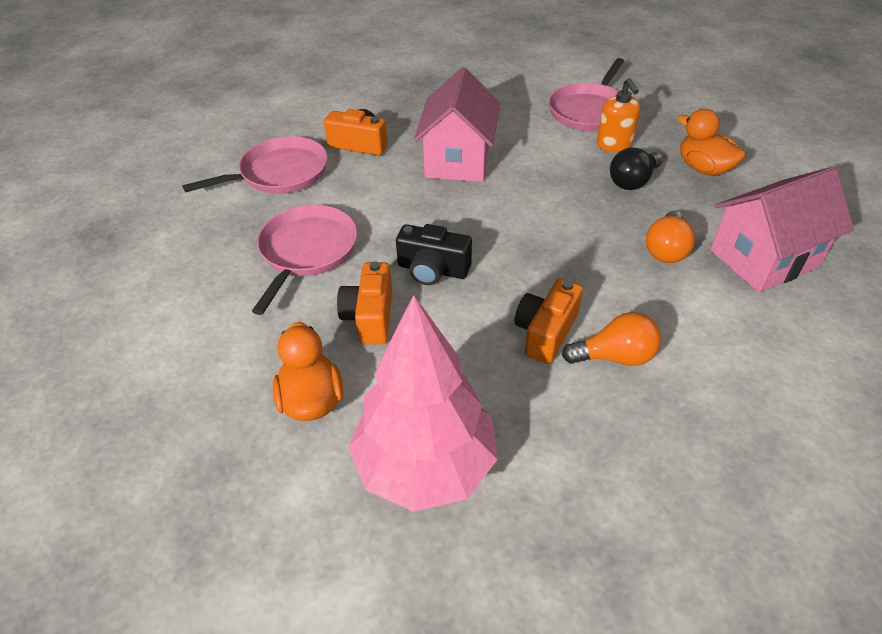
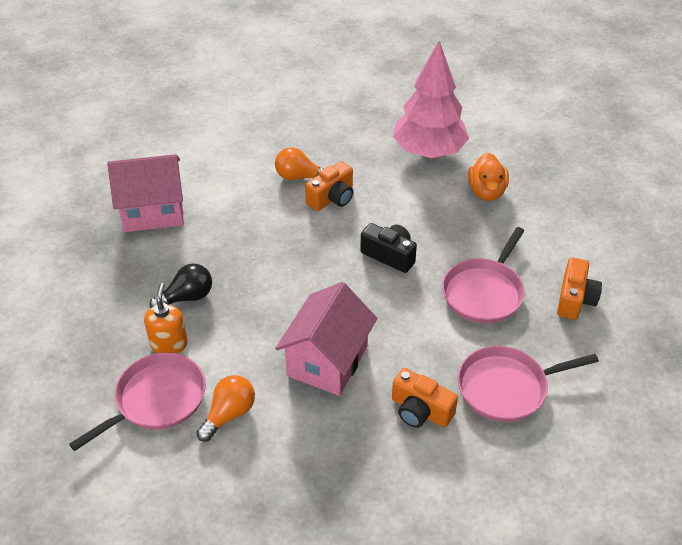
camera: 165 degrees left, 0 degrees up
orange camera [337,261,392,344] -> orange camera moved to [557,257,602,320]
orange light bulb [646,211,695,263] -> orange light bulb moved to [196,375,255,442]
orange duck [678,109,746,176] -> none

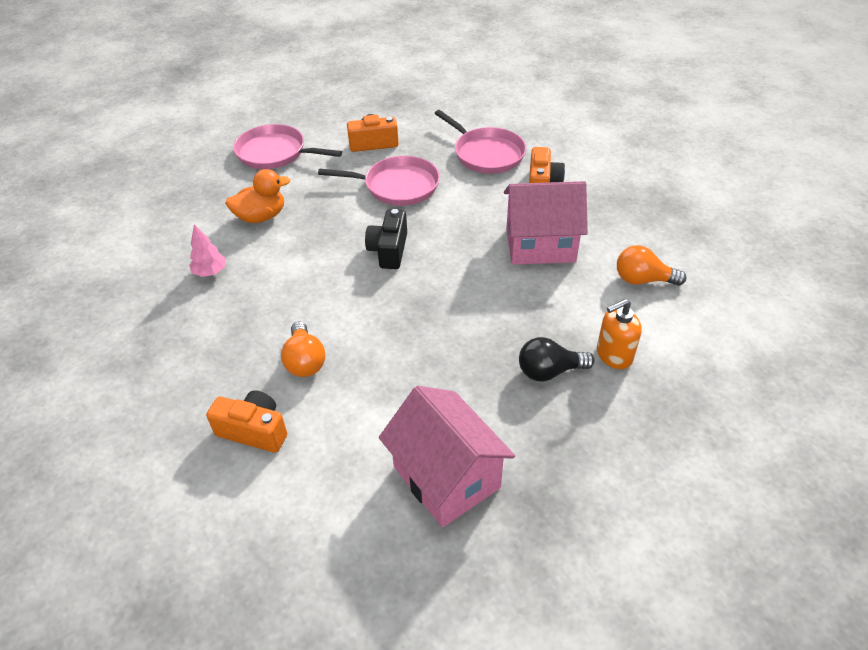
camera: 115 degrees left, 0 degrees up
pink pan [69,352,206,451] -> pink pan moved to [233,124,342,169]
black light bulb [150,264,212,308] -> black light bulb turned 45 degrees counterclockwise [519,337,594,382]
orange camera [305,161,353,211] -> orange camera moved to [206,390,287,453]
pink tree [393,41,469,158] -> pink tree [189,224,226,277], size x0.41

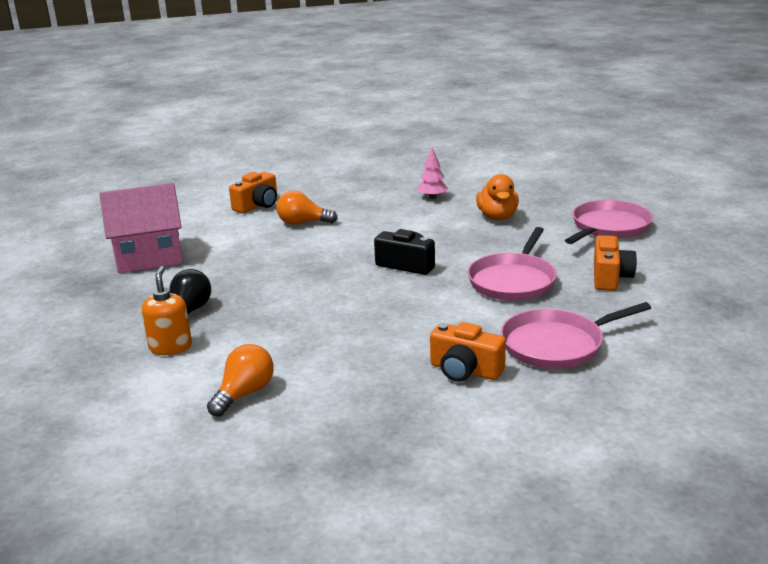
camera: 110 degrees right, 20 degrees down
pink house [504,181,588,265] -> none

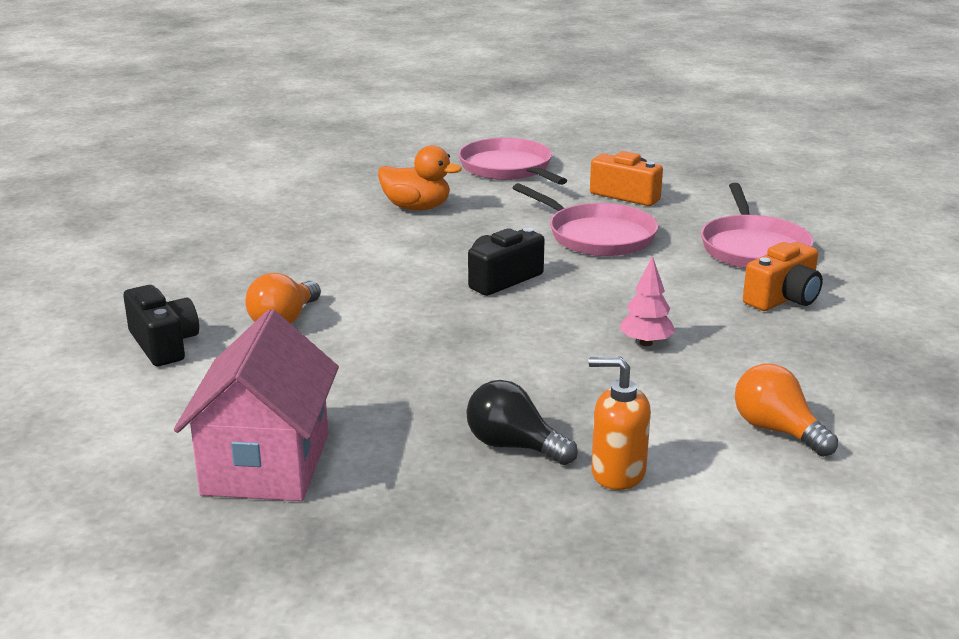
camera: 70 degrees left, 0 degrees up
orange camera [229,172,277,213] -> black camera [123,285,199,366]
pink tree [418,148,448,199] -> pink tree moved to [619,256,676,346]

